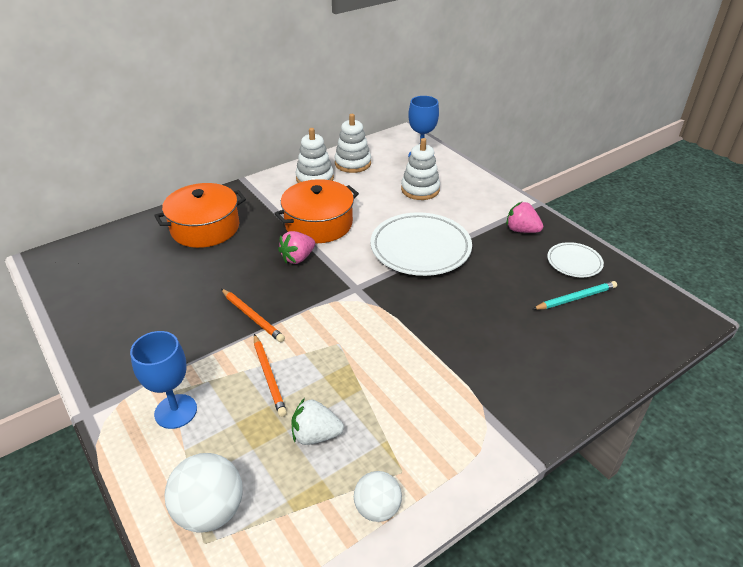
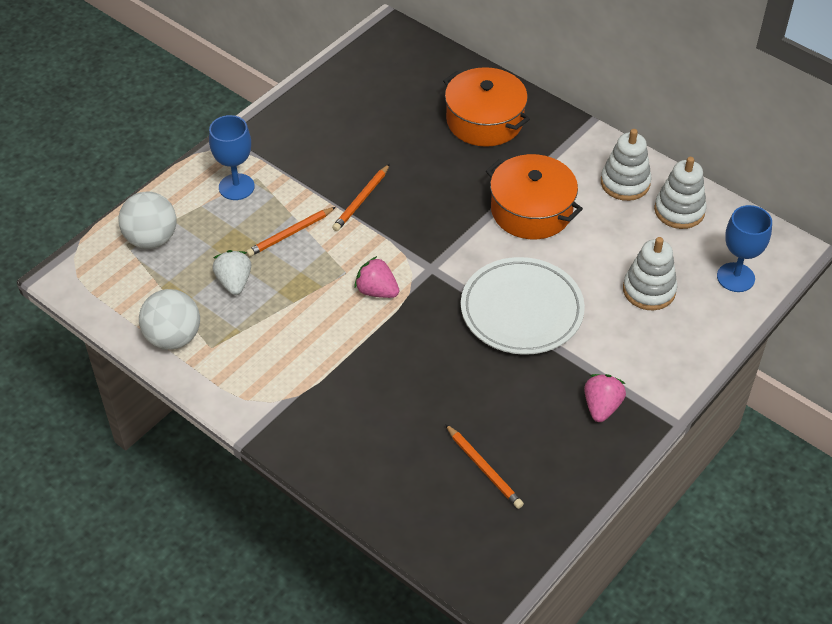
camera: 75 degrees right, 10 degrees up
pink strawberry [278,231,315,264] -> pink strawberry moved to [354,256,399,298]
white ball [354,471,402,522] -> white ball [139,289,200,350], size x1.54
turquoise pencil [533,281,617,310] -> orange pencil [445,424,524,509]
white plate [547,242,604,277] -> none

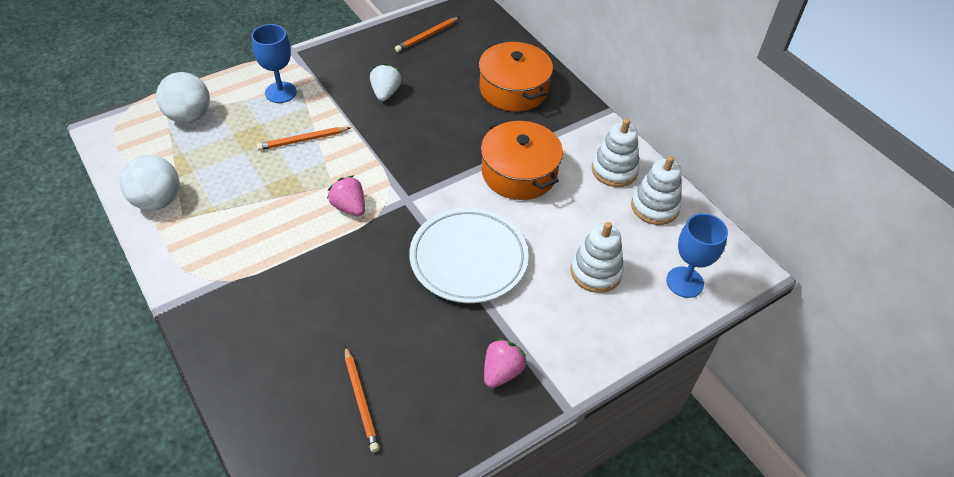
camera: 15 degrees right, 0 degrees up
white strawberry [212,250,251,295] -> white strawberry moved to [370,63,402,101]
orange pencil [332,164,390,231] -> orange pencil moved to [395,17,460,52]

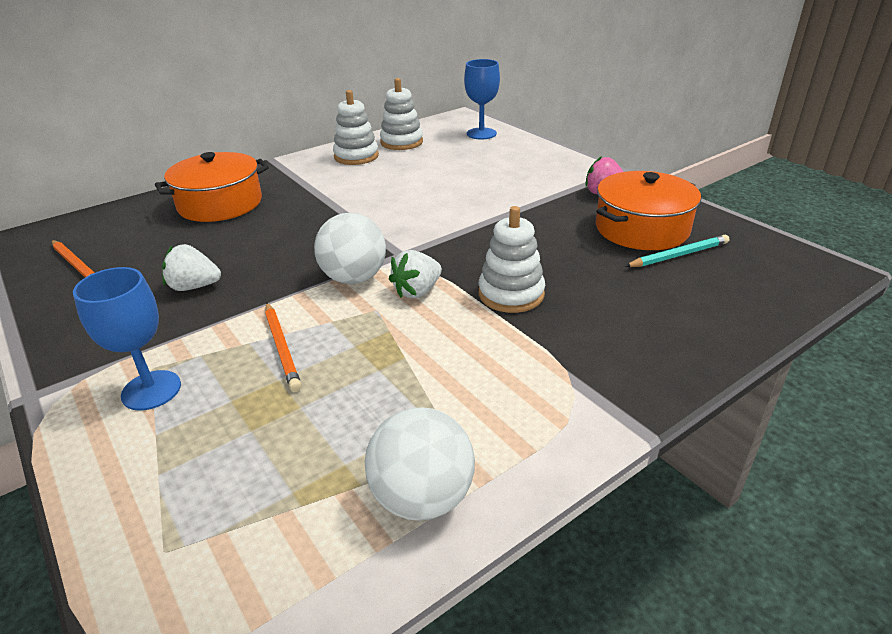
camera: 90 degrees left, 15 degrees down
white ball [156,72,210,123] -> white ball moved to [314,213,386,284]
pink strawberry [327,175,365,216] -> white strawberry [389,250,442,298]
orange pencil [345,346,380,452] -> turquoise pencil [624,235,729,267]
white plate [409,208,529,303] -> none
orange pot [481,120,563,200] -> orange pot moved to [596,171,701,250]
white stacking toy [571,222,624,293] -> white stacking toy moved to [479,206,545,313]

